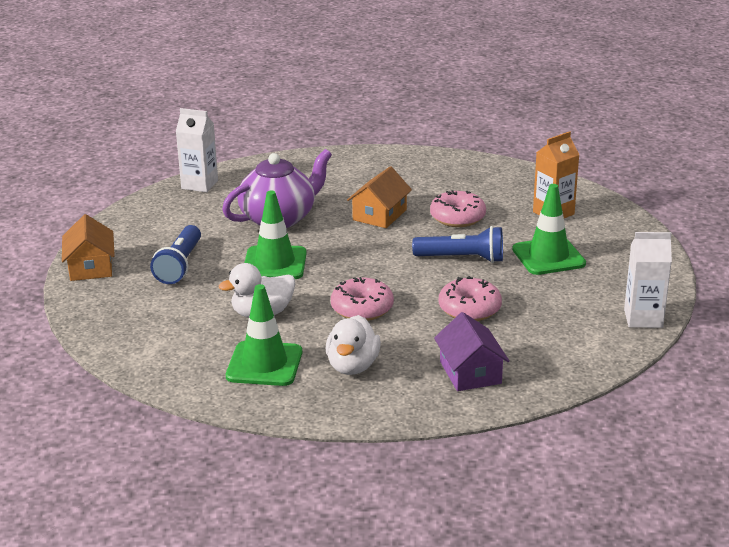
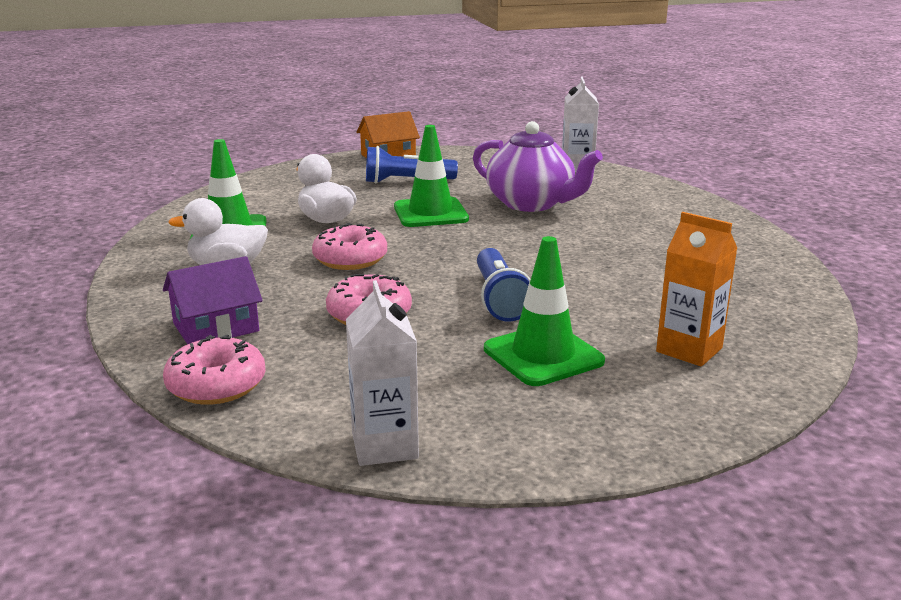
camera: 75 degrees right, 5 degrees down
orange house [347,166,412,228] -> none
pink donut [430,190,486,227] -> pink donut moved to [163,335,266,405]

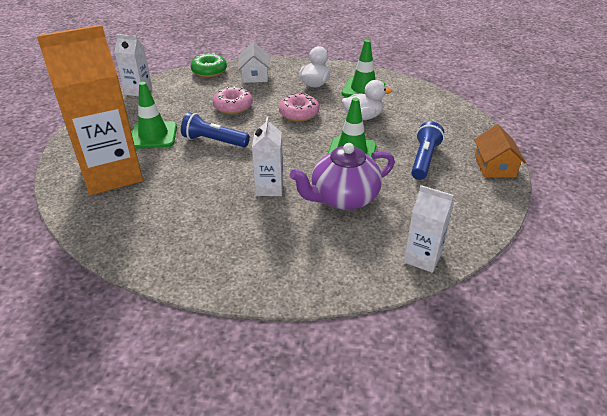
camera: 115 degrees right, 15 degrees up
purple house [163,256,263,344] -> white house [238,42,270,83]
pink donut [163,335,266,405] -> green donut [191,53,227,77]
orange carton [656,212,737,366] -> orange carton [36,25,143,195], size x2.04
none -> white carton [252,117,283,196]

